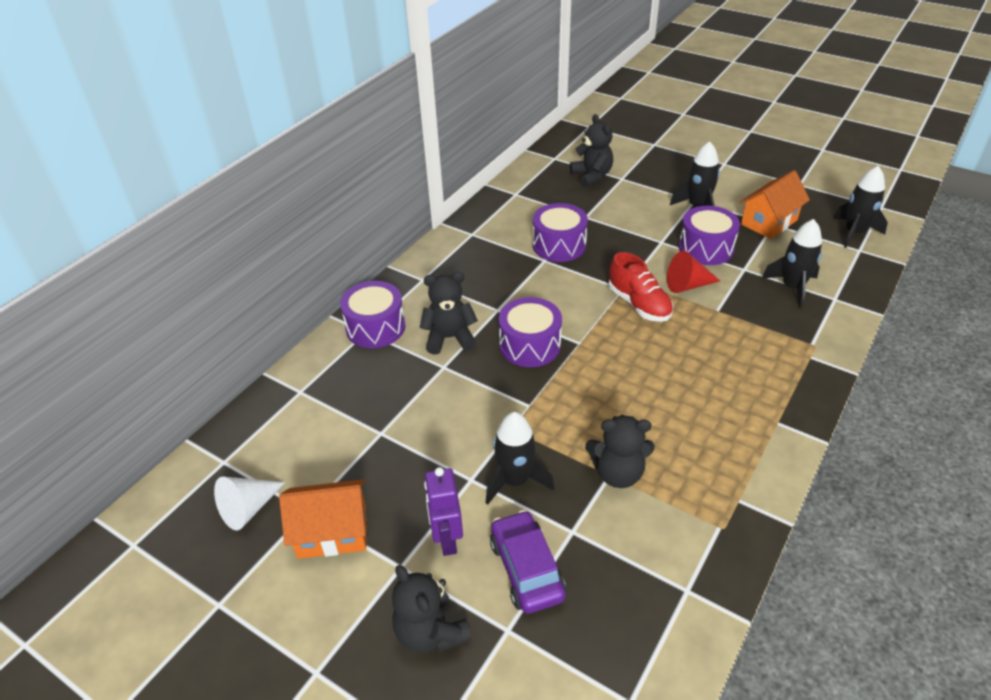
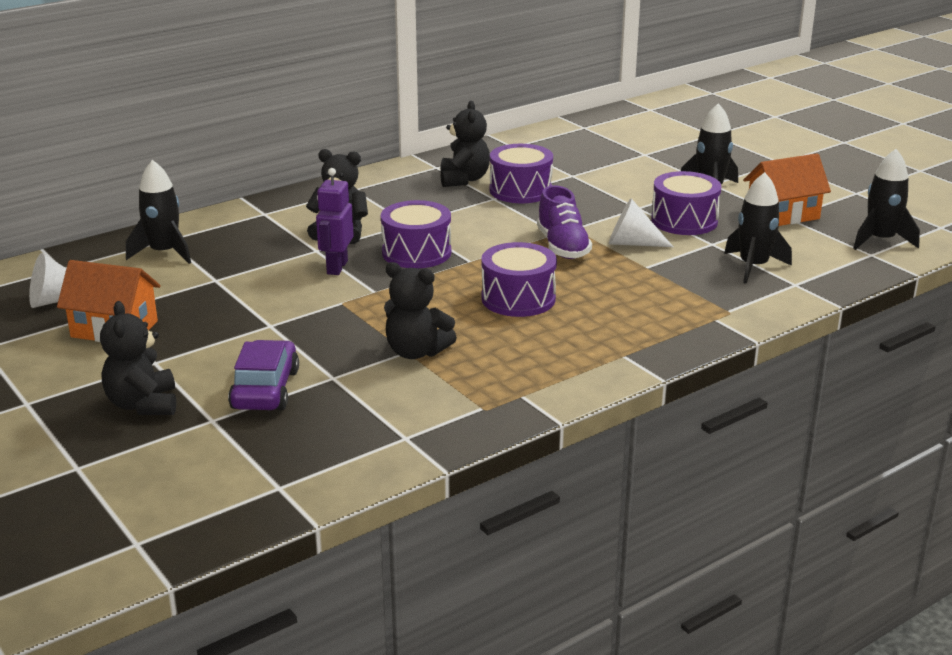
camera: 20 degrees right, 15 degrees down
purple drum [340,281,405,348] -> purple drum moved to [481,242,557,317]
purple robot [424,467,463,556] -> purple robot moved to [316,168,354,275]
black rocket [486,412,554,505] -> black rocket moved to [126,160,191,264]
black teddy bear [570,114,613,187] -> black teddy bear moved to [440,101,490,187]
red shoe [609,252,673,322] -> purple shoe [537,186,592,259]
red cone [667,251,720,293] -> white cone [609,198,673,247]

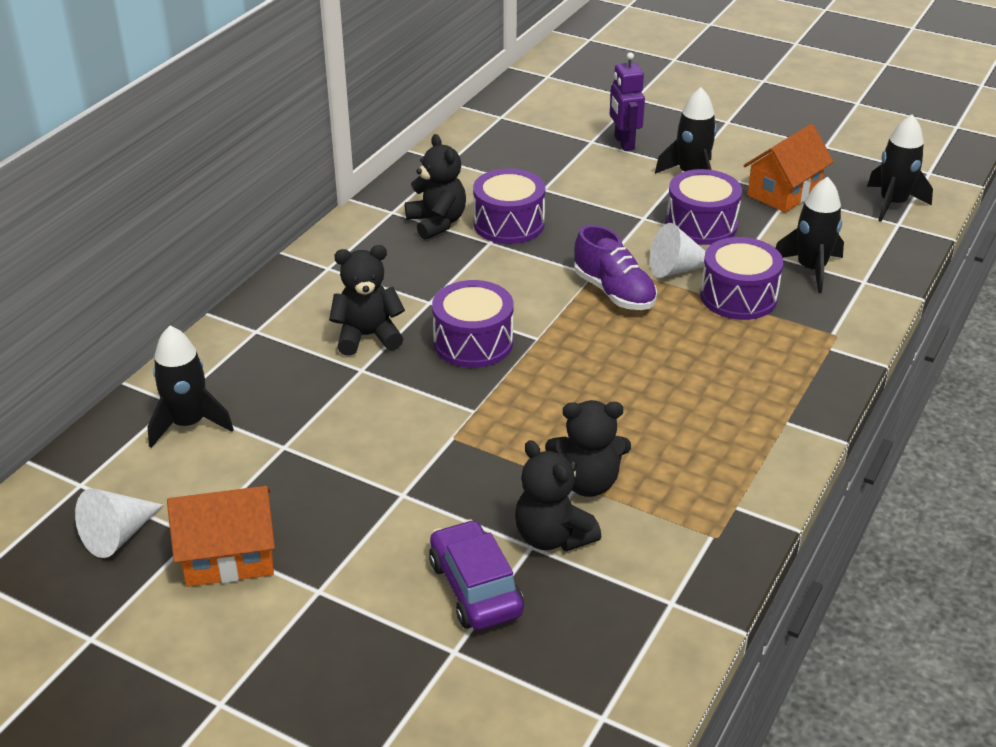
camera: 25 degrees left, 10 degrees up
black teddy bear [100,301,176,415] -> black teddy bear moved to [515,440,601,552]
purple robot [316,168,354,275] -> purple robot moved to [610,52,645,151]
purple drum [481,242,557,317] -> purple drum moved to [700,237,783,320]

